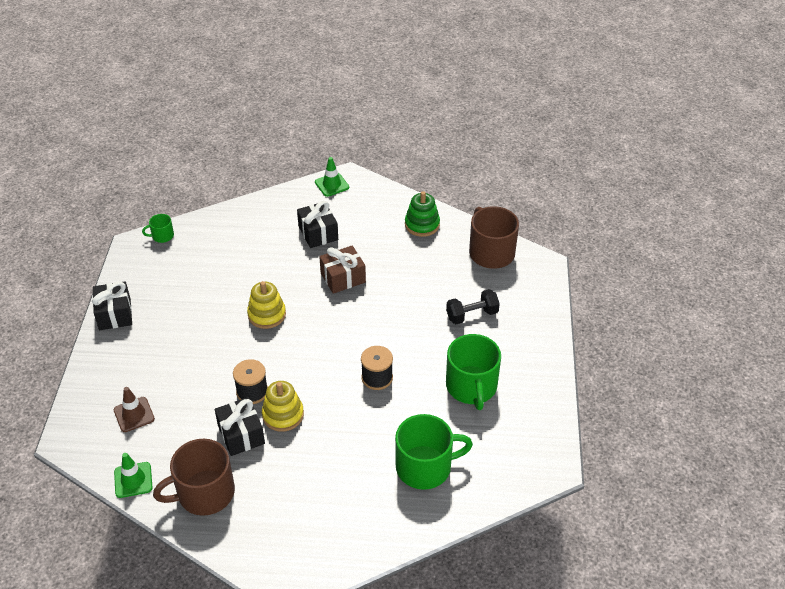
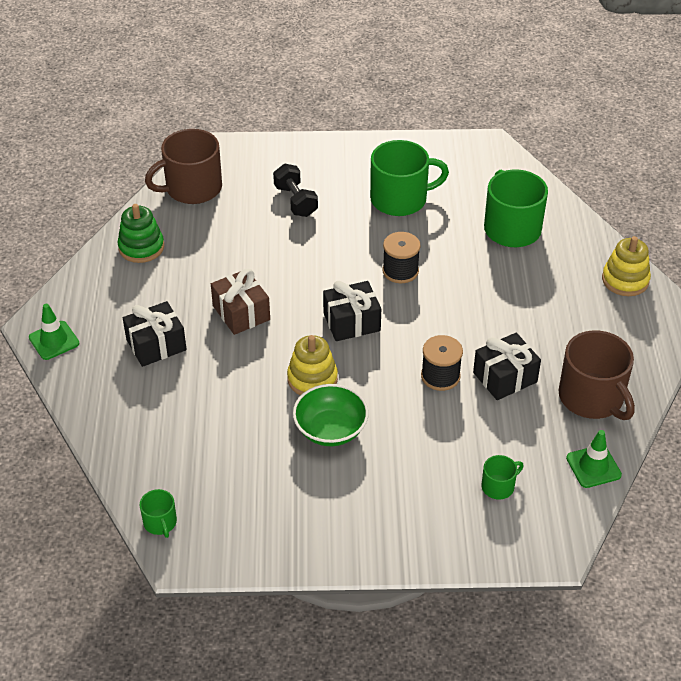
camera: 95 degrees left, 0 degrees up
black gift [92,281,132,330] -> black gift moved to [323,281,381,341]
brown traffic cone [114,387,155,432] -> green mug [481,455,524,499]
yellow stacking toy [262,381,304,432] -> yellow stacking toy moved to [602,236,651,296]
none -> green bowl [293,384,369,446]

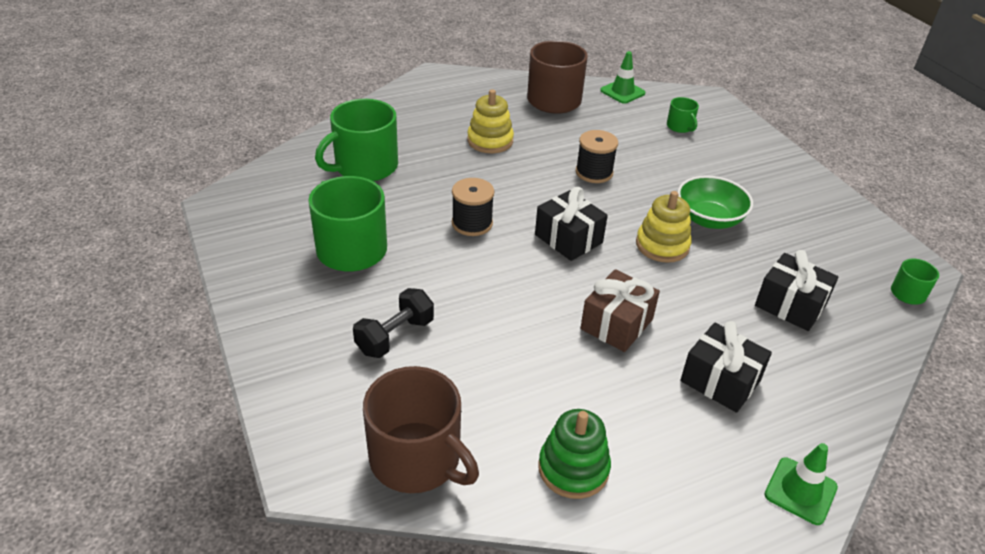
camera: 115 degrees left, 5 degrees down
black gift [473,333,541,400] -> black gift moved to [755,250,838,331]
green mug [481,455,524,499] -> green mug turned 150 degrees counterclockwise [667,97,699,133]
yellow stacking toy [602,236,651,296] -> yellow stacking toy moved to [467,90,514,153]

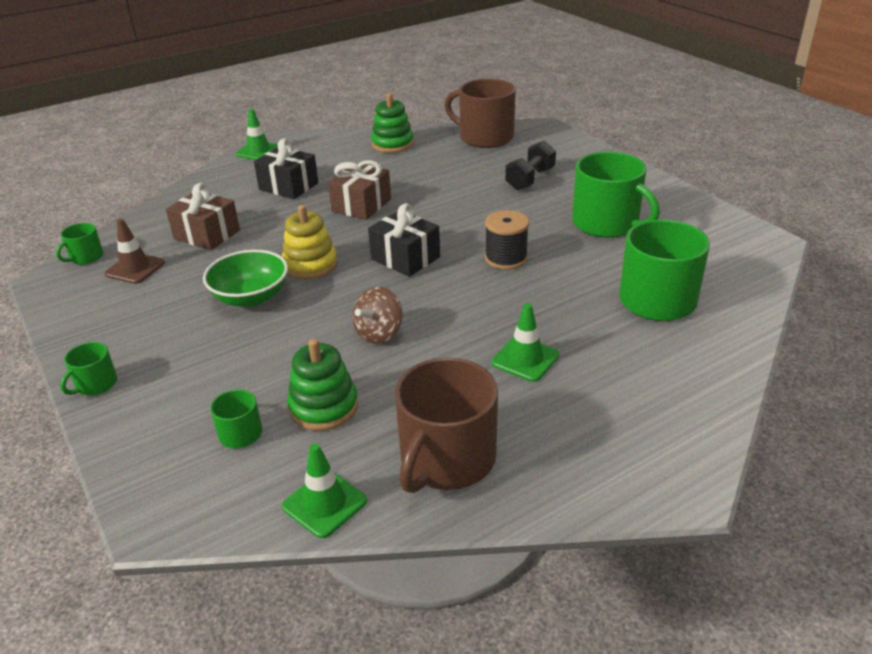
camera: 175 degrees right, 5 degrees down
yellow stacking toy [467,90,514,153] -> green traffic cone [491,303,559,382]
black spool [576,130,618,183] -> brown spinning top [353,287,402,344]
black gift [755,250,838,331] -> brown gift [166,183,240,250]
none -> green mug [60,342,117,395]
none -> brown traffic cone [104,219,165,284]
none -> green stacking toy [287,339,358,431]

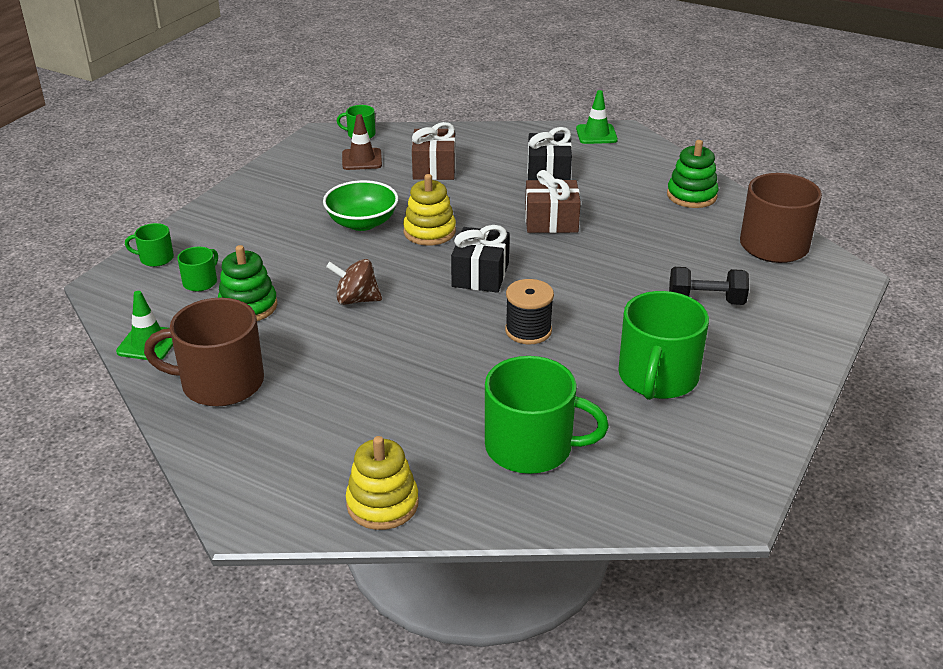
camera: 60 degrees right, 0 degrees up
green mug [60,342,117,395] -> green mug moved to [125,223,174,267]
green traffic cone [491,303,559,382] -> none
none -> yellow stacking toy [346,436,419,530]

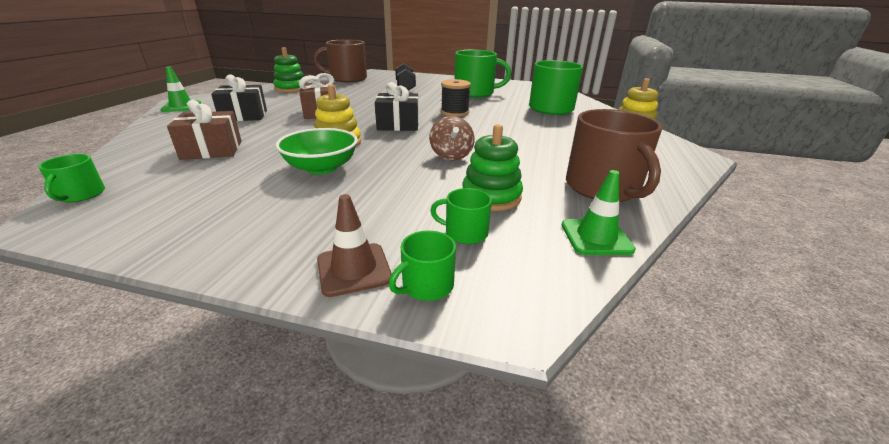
camera: 105 degrees left, 5 degrees down
green mug [125,223,174,267] -> green mug turned 60 degrees clockwise [389,231,456,301]
brown traffic cone [342,114,382,170] -> brown traffic cone moved to [317,194,392,297]

